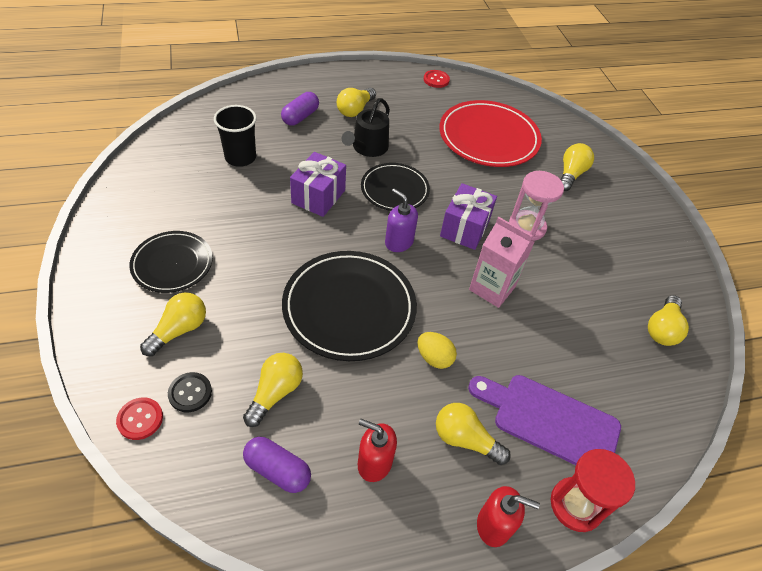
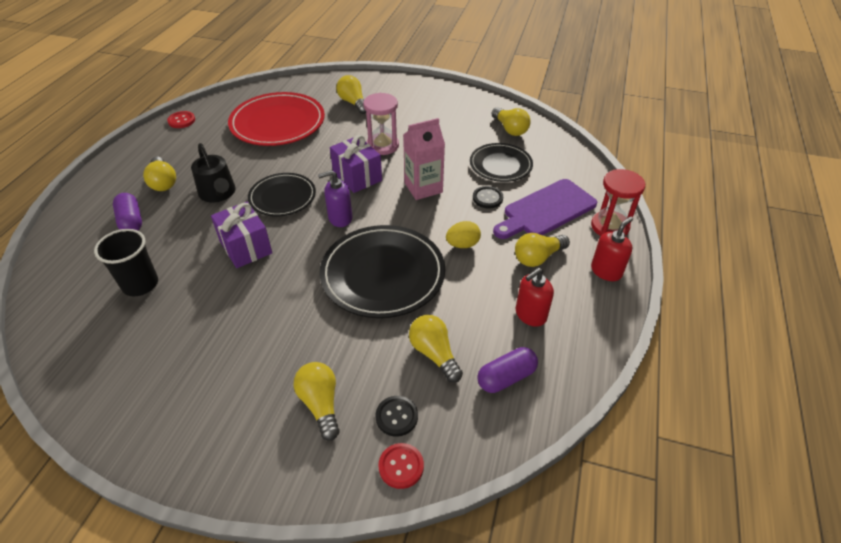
camera: 55 degrees left, 5 degrees down
black plate [129,231,213,293] -> black plate moved to [470,143,533,182]
none -> black button [473,186,503,208]

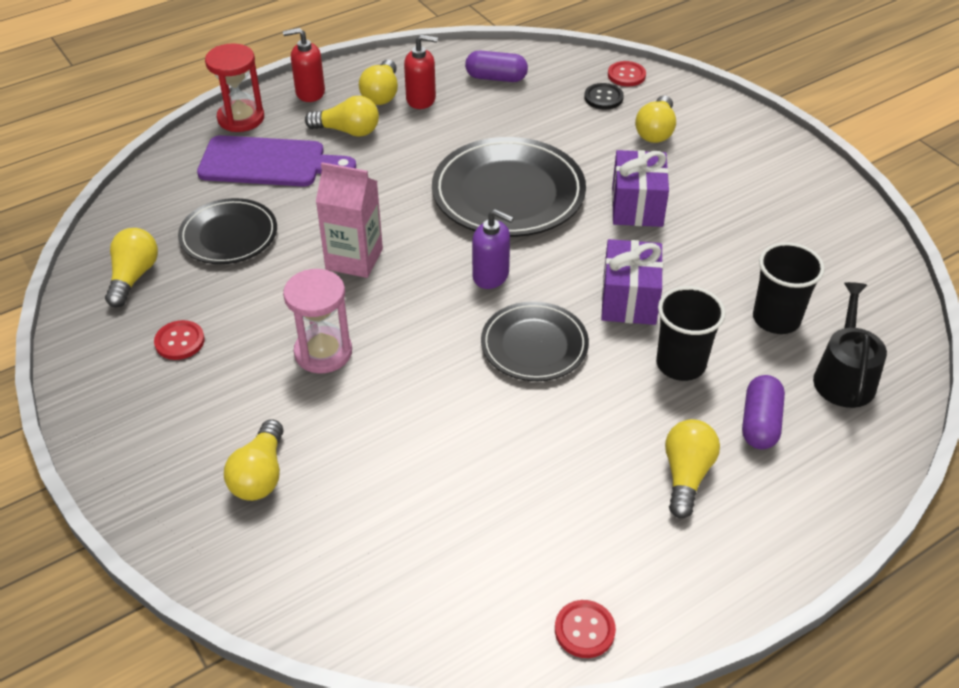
camera: 140 degrees left, 0 degrees up
black watering can [191,143,236,202] -> black watering can moved to [813,282,887,408]
red plate [228,92,325,146] -> none
purple gift [330,135,382,193] -> purple gift moved to [612,150,669,227]
yellow light bulb [409,315,463,383] -> yellow light bulb moved to [359,60,398,105]
yellow egg [446,221,481,248] -> none
black button [473,186,503,208] -> none
none -> red button [154,320,205,360]
none -> black cup [656,286,726,381]

